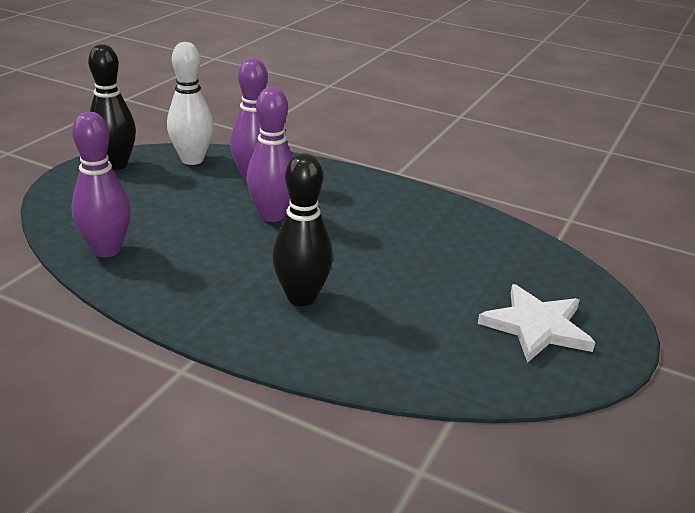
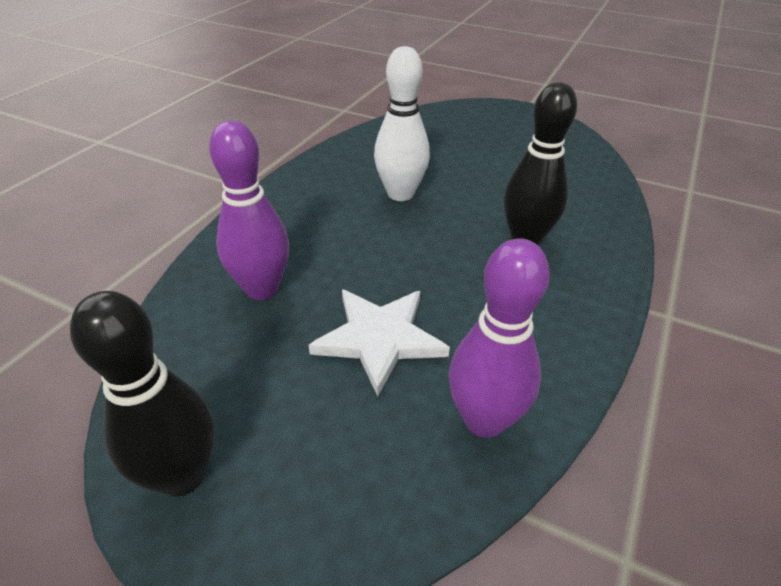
camera: 90 degrees left, 10 degrees up
white bowling pin [167,42,213,165] -> white bowling pin moved to [374,46,430,201]
purple bowling pin [246,87,293,222] -> none
white star [478,284,595,363] -> white star moved to [309,290,450,397]

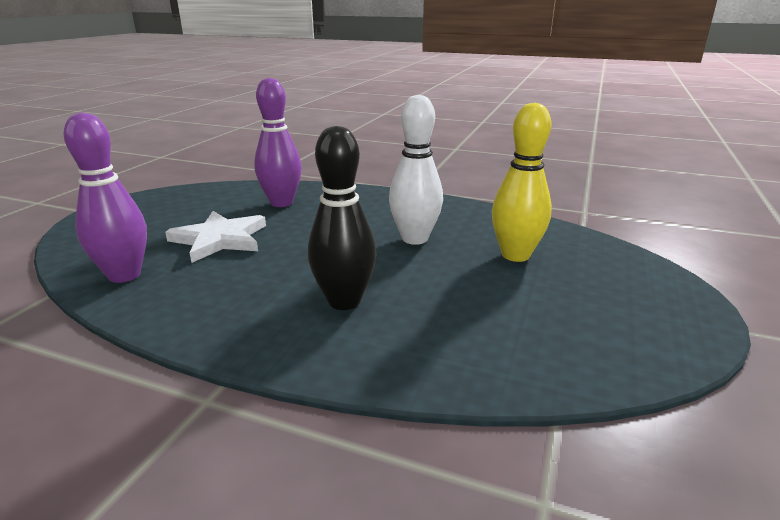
camera: 85 degrees right, 15 degrees down
black bowling pin [70,291,214,496] -> none
none -> yellow bowling pin [492,103,552,262]

